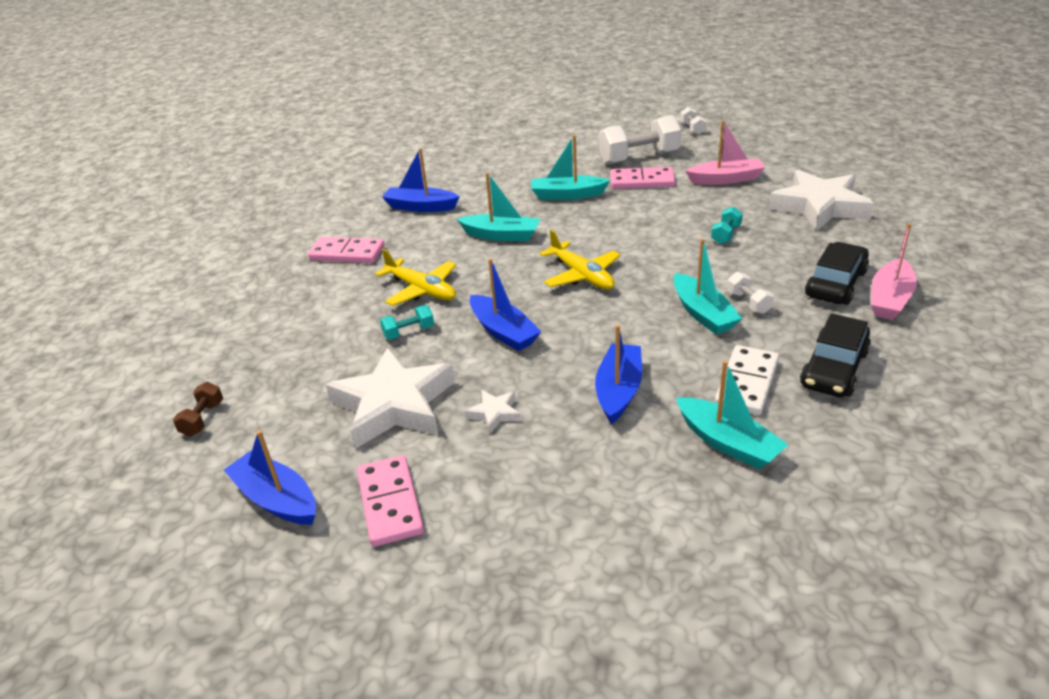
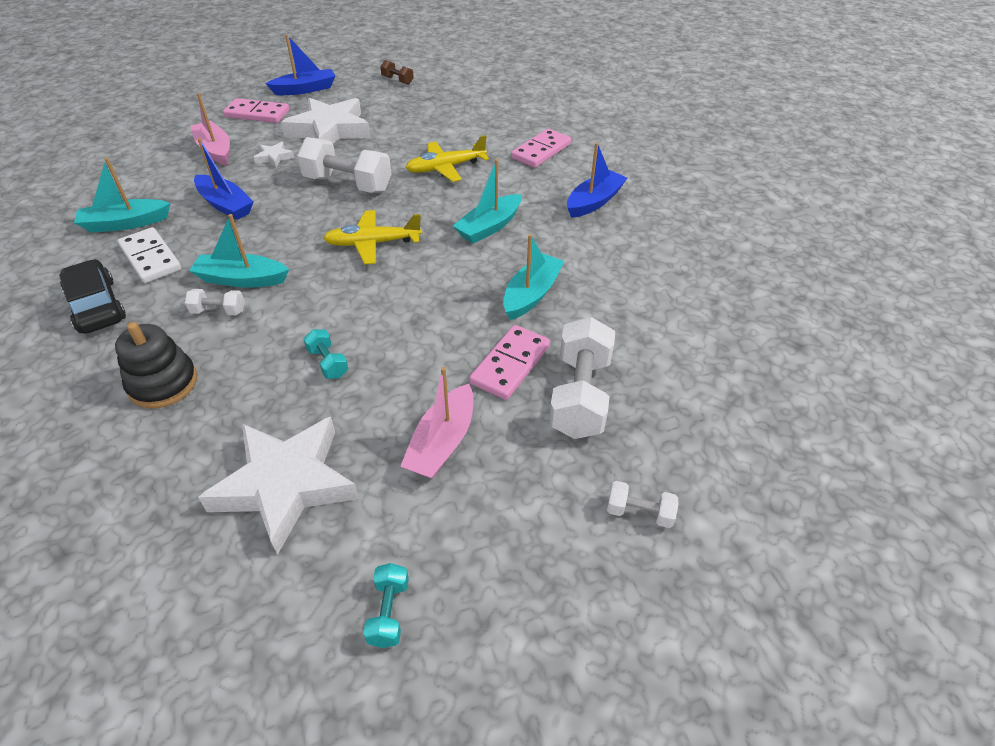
camera: 115 degrees right, 10 degrees up
turquoise dumbbell [380,305,434,340] -> turquoise dumbbell moved to [363,563,409,648]
blue boat [470,258,541,351] -> white dumbbell [297,137,392,193]
black car [805,242,869,305] -> black stacking toy [115,322,197,408]
pink boat [871,223,917,320] -> pink boat moved to [191,93,230,165]

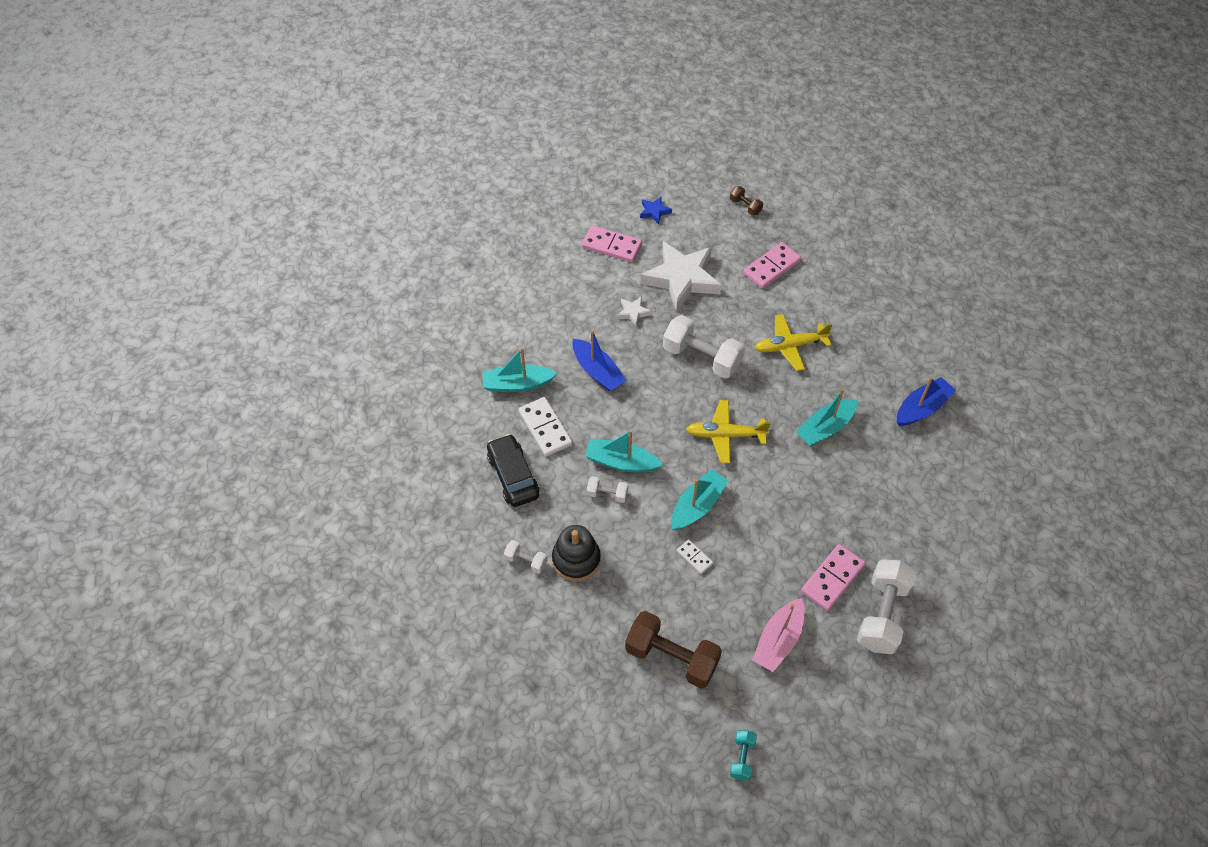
camera: 10 degrees right, 10 degrees up
pink boat [191,93,230,165] -> none
white star [198,417,359,555] -> brown dumbbell [625,611,722,688]
blue boat [265,34,335,95] -> blue star [640,197,672,224]
turquoise dumbbell [304,329,349,379] -> white domino [677,539,713,574]
turquoise boat [503,234,564,320] -> turquoise boat moved to [671,469,728,530]
pink domino [511,129,571,168] -> pink domino moved to [743,242,801,289]
white dumbbell [607,481,678,528] -> white dumbbell moved to [504,540,547,574]

